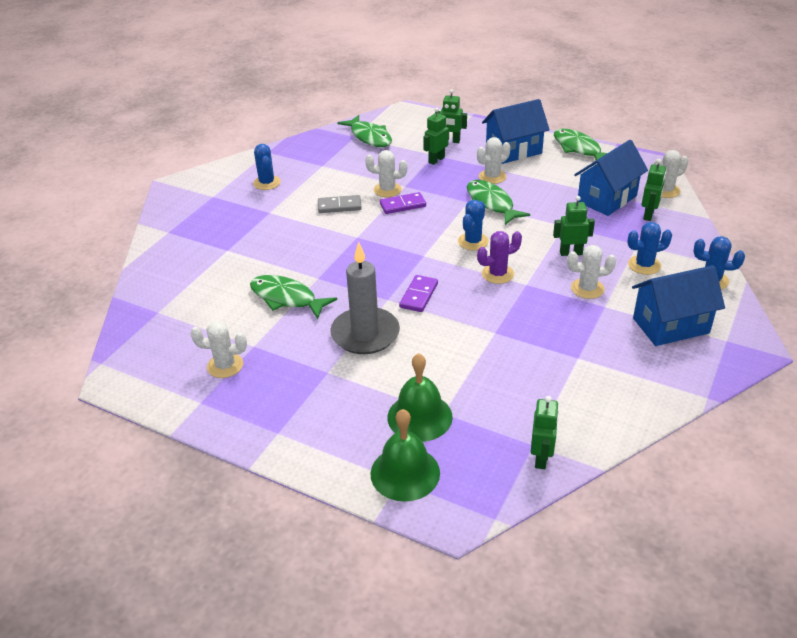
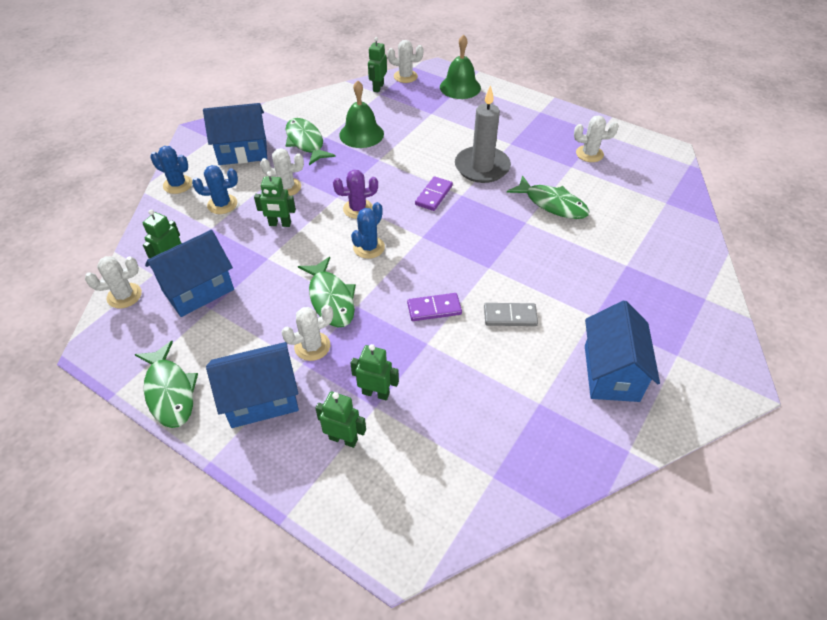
camera: 175 degrees left, 10 degrees up
blue cactus [253,144,281,190] -> blue house [585,300,660,402]
green fish [338,115,392,147] -> green fish moved to [286,118,336,165]
white cactus [365,150,407,197] -> white cactus moved to [387,40,423,83]
green bell [387,353,453,442] -> green bell moved to [339,80,384,148]
green robot [423,108,449,165] -> green robot turned 120 degrees counterclockwise [350,344,399,400]

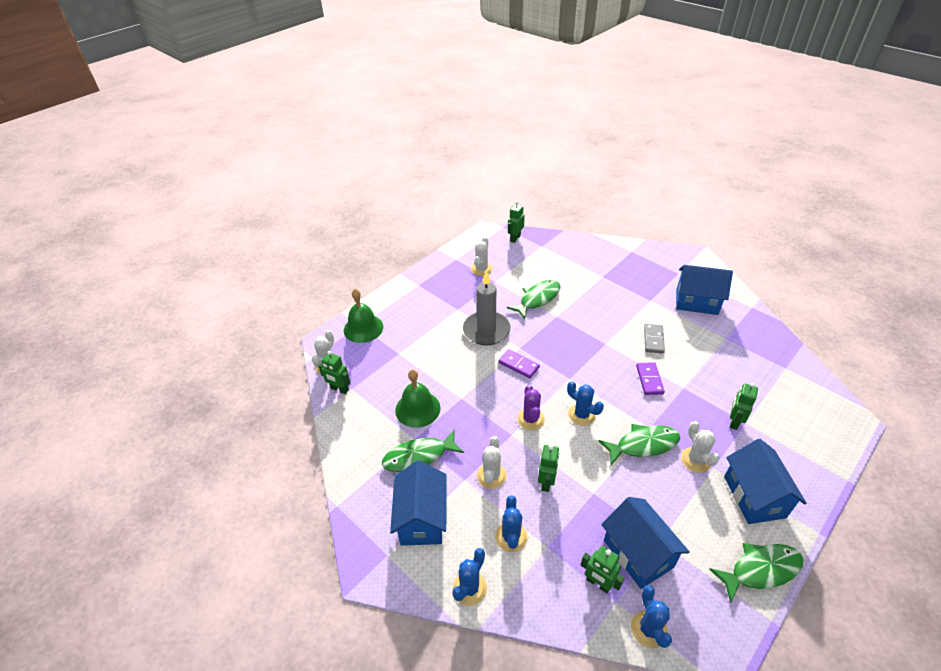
camera: 80 degrees left, 5 degrees down
white cactus [85,256,142,308] -> blue cactus [631,585,672,648]
green robot [315,392,366,448] -> green robot moved to [508,201,525,243]

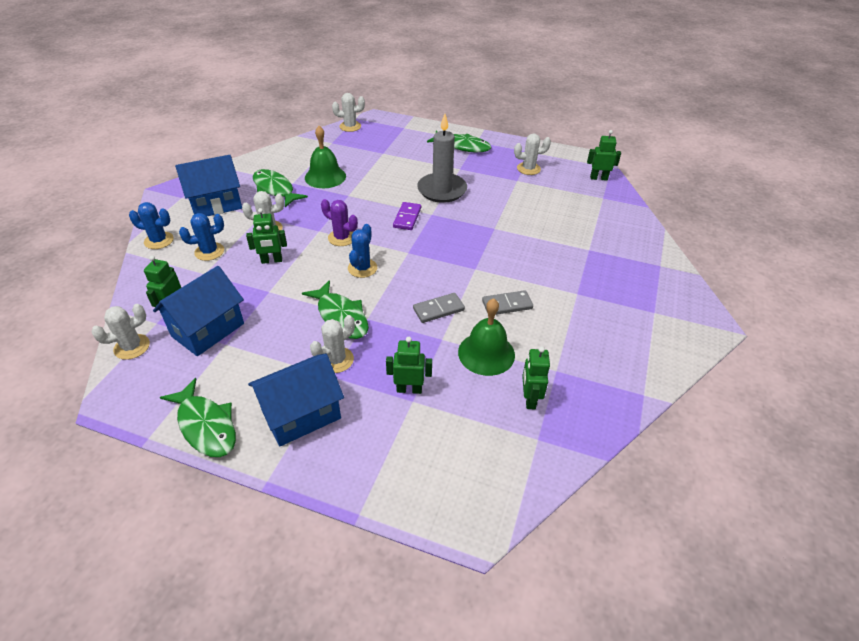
camera: 65 degrees right, 0 degrees up
green robot [319,351,350,394] -> green robot moved to [522,346,550,409]
green bell [344,289,383,343] -> green bell moved to [458,298,515,376]
green fish [507,280,561,319] -> green fish moved to [427,131,491,152]
purple cactus [517,385,545,430] -> purple cactus turned 60 degrees clockwise [321,199,358,246]
blue cactus [631,585,672,648] -> white cactus [91,304,150,360]
purple domino [636,362,665,395] -> grey domino [413,293,465,323]
blue house [676,265,733,315] -> none

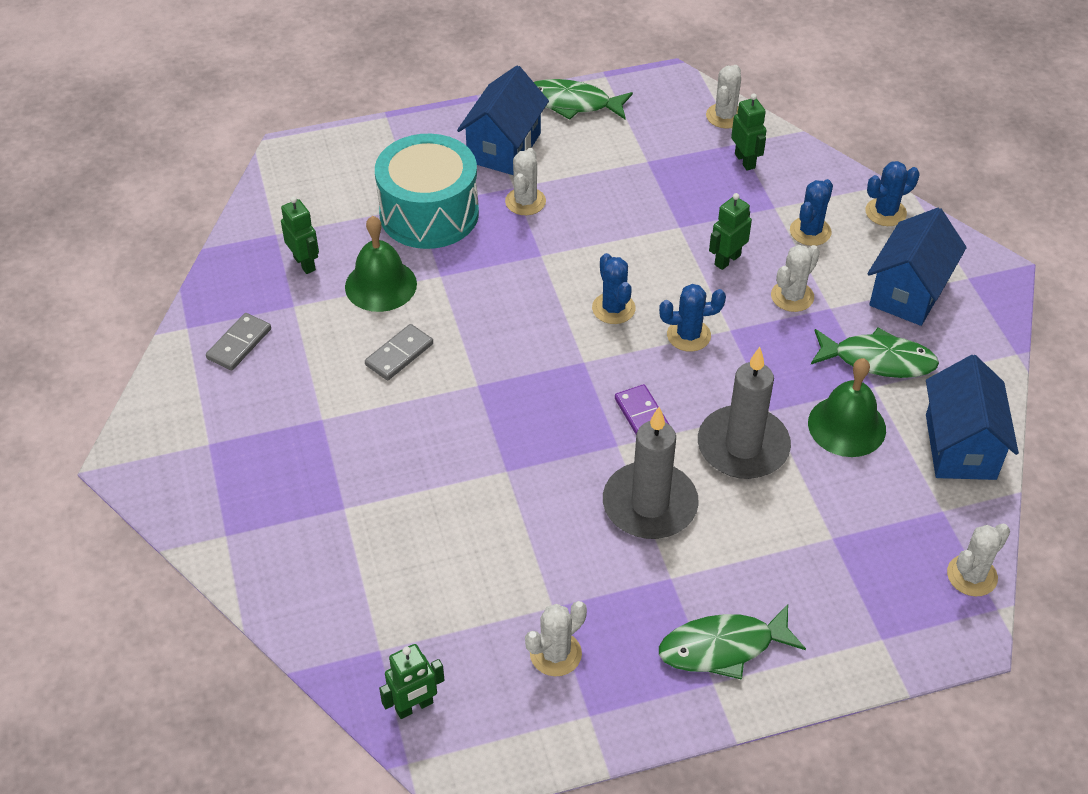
camera: 145 degrees right, 5 degrees up
blue house [153,266,244,356] -> blue house moved to [926,355,1019,480]
green fish [302,280,369,339] -> none
purple cactus [321,199,358,246] -> blue cactus [659,284,726,352]
green robot [386,337,432,394] -> turquoise drum [375,134,479,249]
grey domino [413,293,465,323] -> grey domino moved to [206,313,271,370]
none -> grey candle [698,347,791,479]

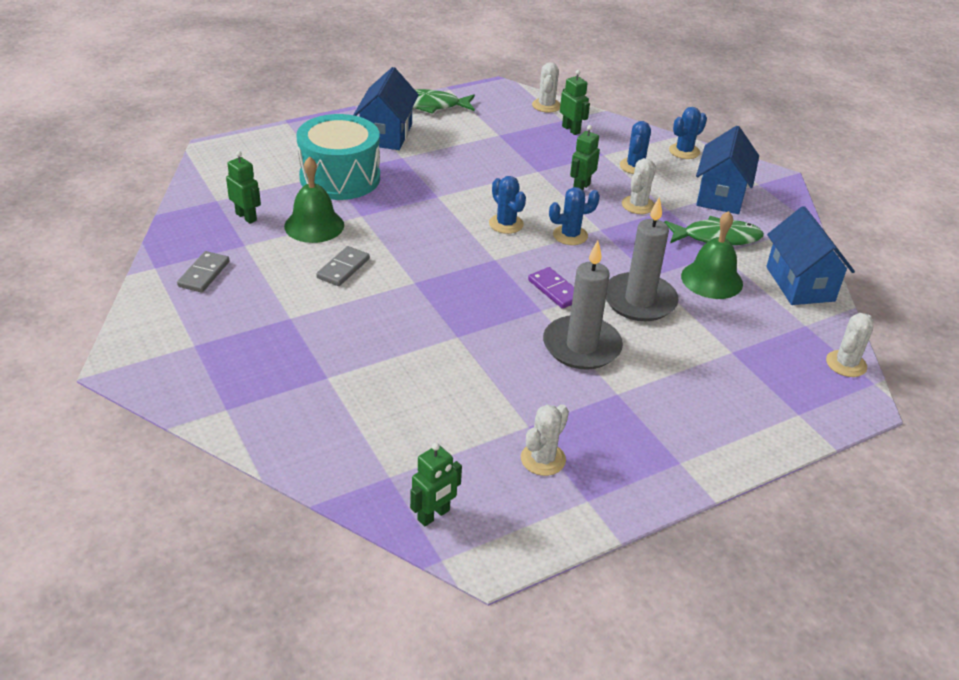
camera: 15 degrees left, 10 degrees down
white cactus [505,148,546,215] -> none
green fish [659,604,806,680] -> none

